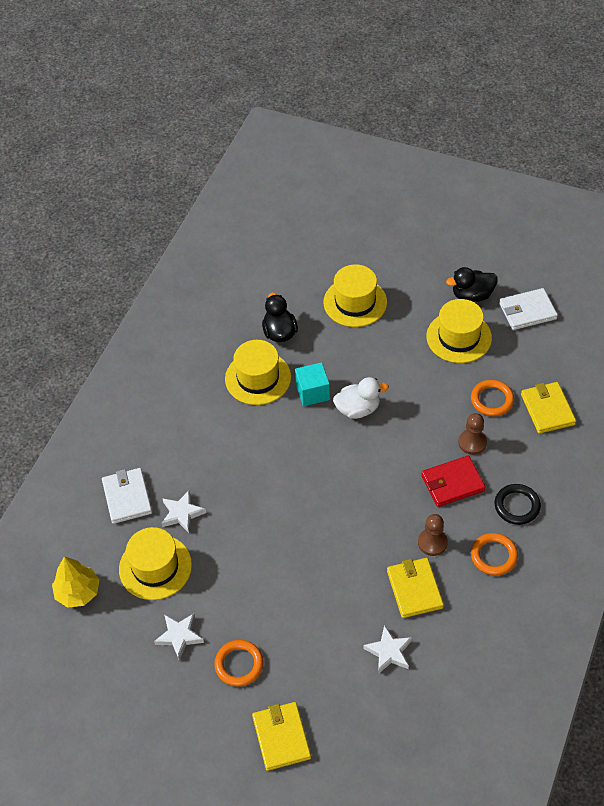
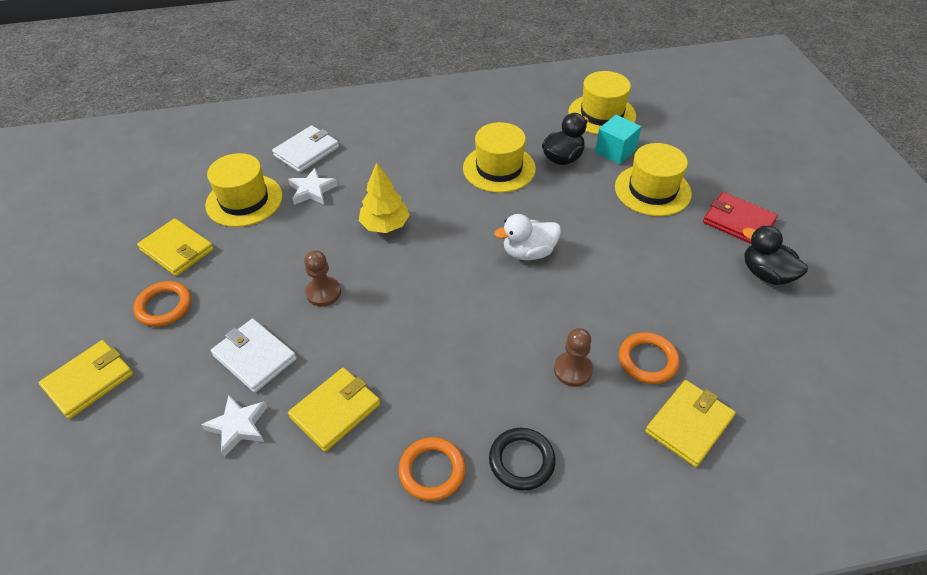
camera: 55 degrees right, 5 degrees down
yellow tree [52,556,99,608] -> yellow tree moved to [359,162,410,233]
white star [154,614,204,660] -> yellow wallet [137,218,214,276]
turquoise cube [295,362,330,406] -> turquoise cube moved to [595,115,641,165]
white duck [333,377,389,419] -> white duck turned 120 degrees clockwise [494,214,561,260]
brown pawn [418,514,448,556] -> brown pawn moved to [304,250,341,307]
red wallet [421,455,486,507] -> red wallet moved to [703,192,778,244]
yellow hat [426,299,492,363] -> yellow hat moved to [568,71,636,135]
white wallet [499,288,558,330] -> white wallet moved to [211,319,297,393]

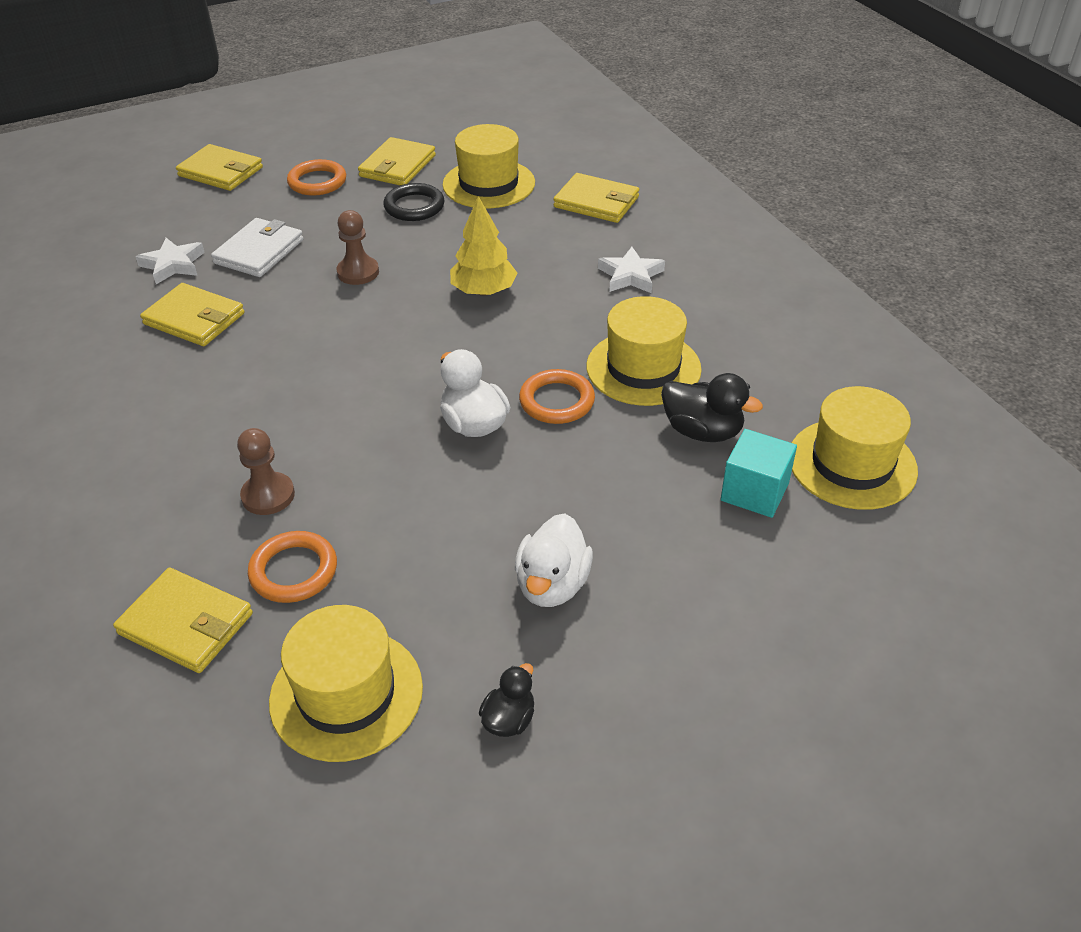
camera: 75 degrees right, 5 degrees down
white wallet [272,125,339,172] -> yellow wallet [553,173,639,223]
white star [288,168,338,205] -> white star moved to [598,247,665,293]
orange ring [398,437,465,501] -> orange ring moved to [519,369,595,424]
black ring [489,428,556,491] -> black ring moved to [383,183,445,221]
yellow hat [615,143,692,216] -> yellow hat moved to [269,605,423,762]
red wallet [703,192,778,244] -> none
black duck [742,225,808,285] -> black duck [479,663,534,737], size x0.61
none -> white duck [515,513,593,607]

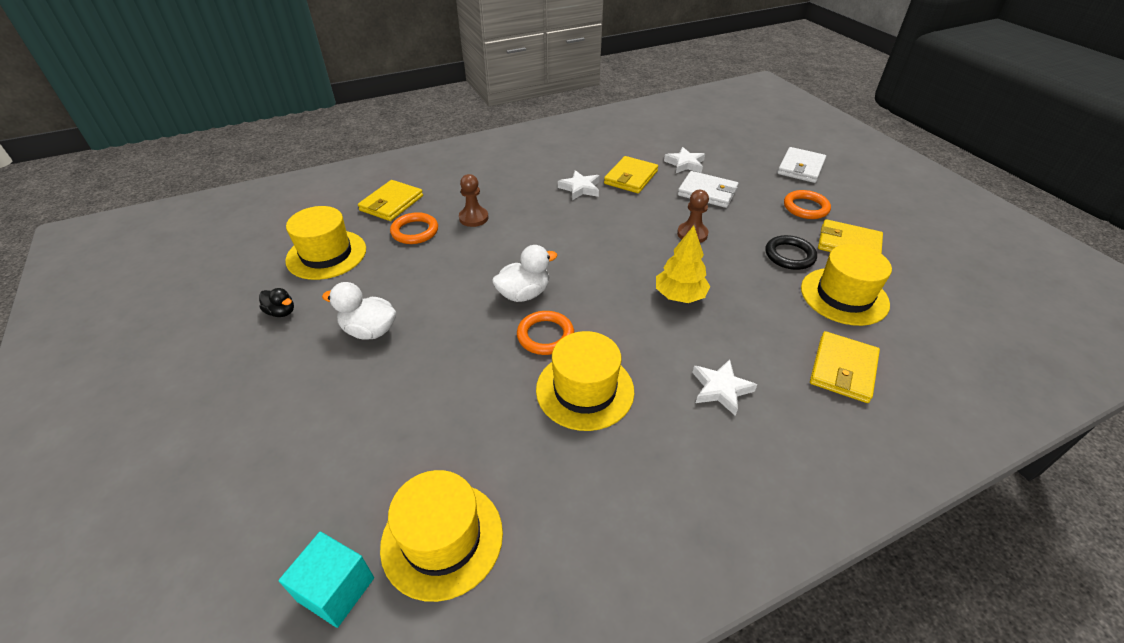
camera: 90 degrees right, 0 degrees up
yellow wallet [176,144,263,191] -> white wallet [777,147,826,183]
black duck [661,373,763,442] -> none
turquoise cube [721,429,797,518] -> turquoise cube moved to [278,531,374,628]
none -> white star [558,170,600,200]

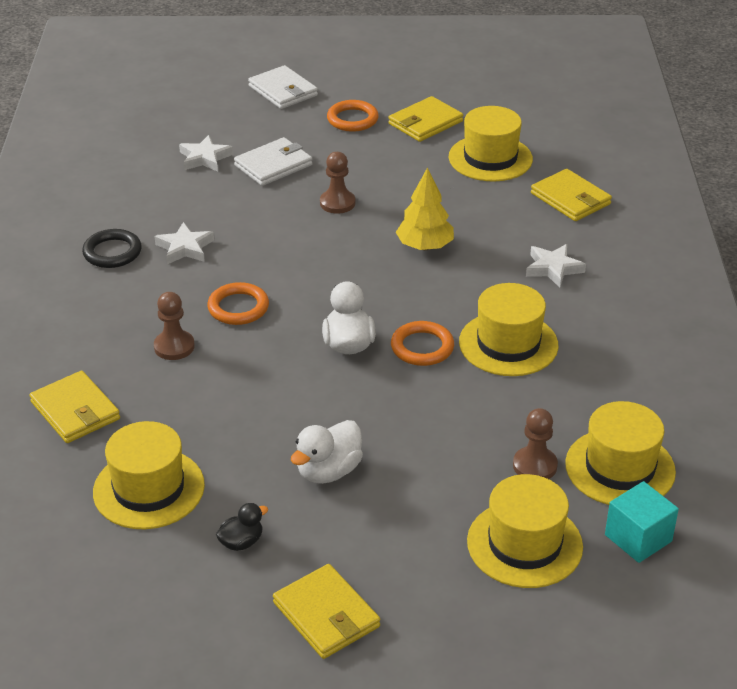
camera: 65 degrees left, 5 degrees down
orange ring [390,212,438,244] -> orange ring moved to [207,282,269,325]
yellow wallet [604,156,658,193] -> yellow wallet moved to [273,564,380,659]
black ring [766,235,817,270] -> black ring moved to [82,229,142,268]
none -> yellow hat [467,474,583,588]
none -> brown pawn [513,408,558,479]

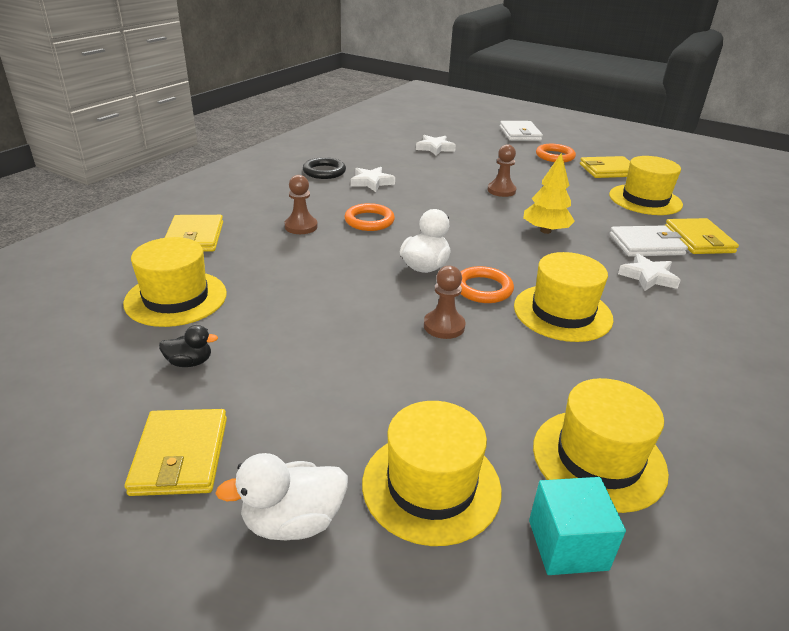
camera: 30 degrees right, 5 degrees down
white wallet [234,137,313,186] -> white wallet moved to [609,225,688,257]
white duck [291,420,363,484] -> white duck moved to [215,453,348,541]
brown pawn [513,408,558,479] -> brown pawn moved to [424,266,465,339]

